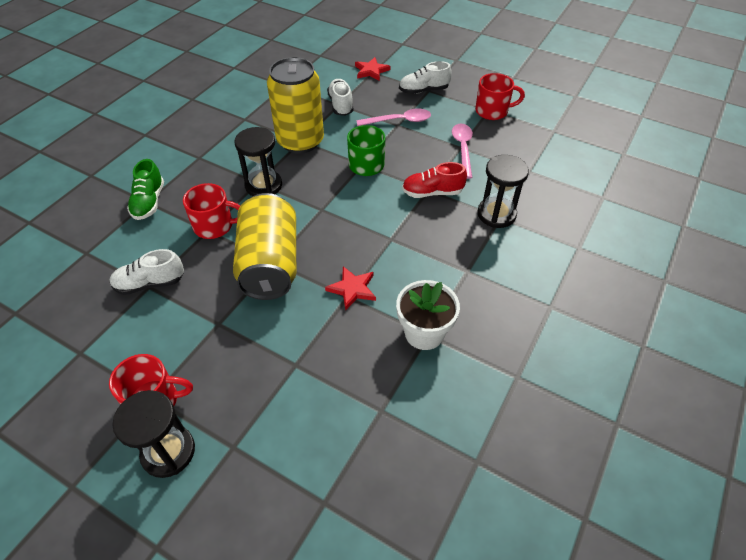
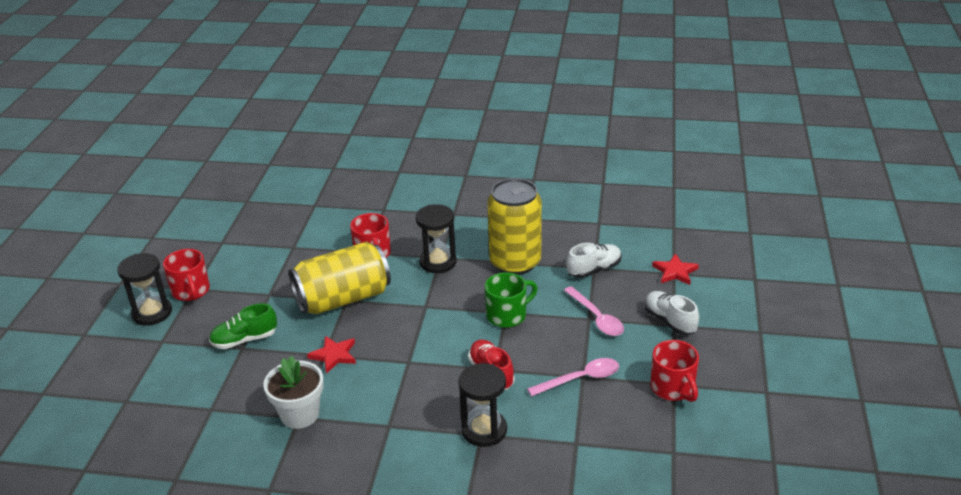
camera: 70 degrees right, 15 degrees down
white shoe [109,249,184,295] -> none
green shoe [127,159,164,220] -> green shoe moved to [209,303,277,349]

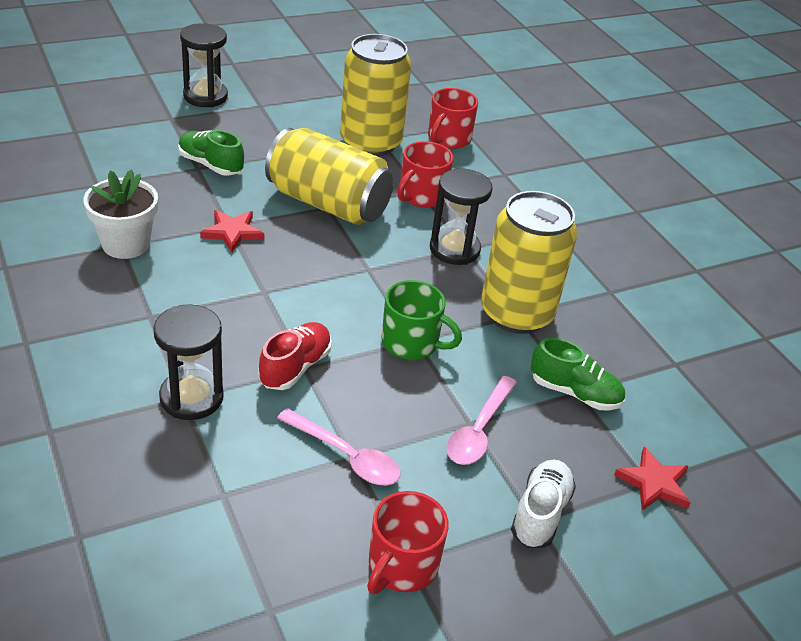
camera: 50 degrees right, 5 degrees up
red mug [163,249,210,301] -> red mug moved to [428,88,478,149]
white shoe [567,243,622,278] -> green shoe [531,338,625,410]
none -> yellow can [340,34,411,156]

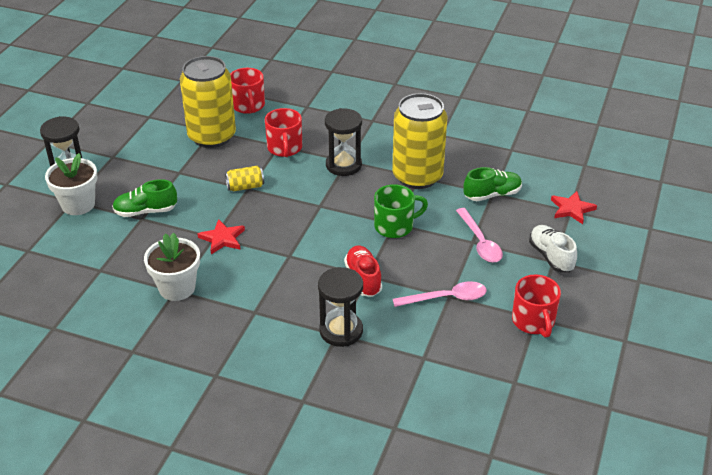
camera: 40 degrees left, 0 degrees up
yellow can [265,128,394,225] -> yellow can [225,166,264,191], size x0.42
none -> white flower pot [45,153,98,215]

